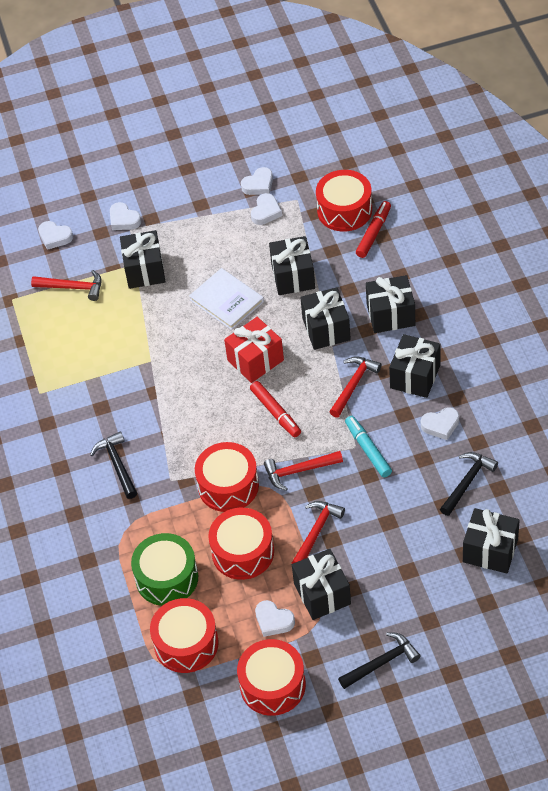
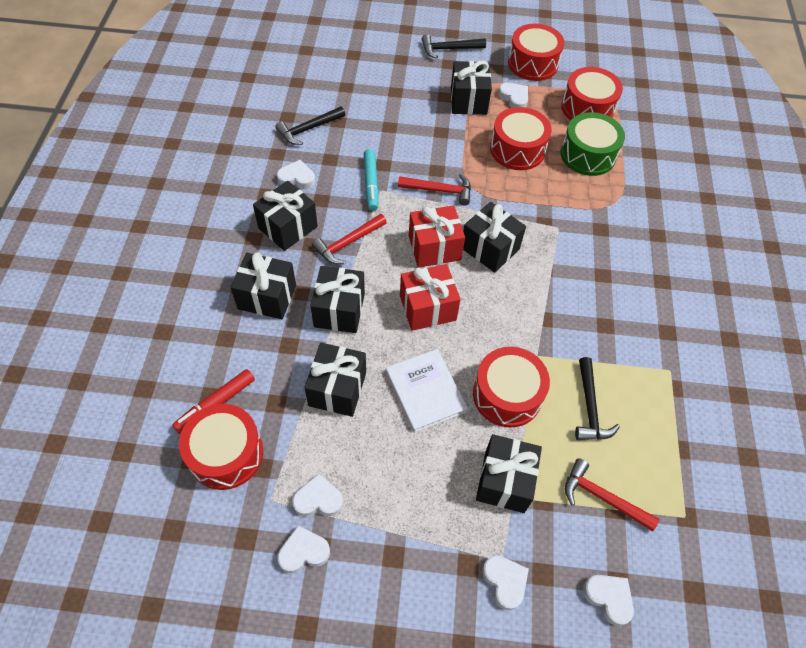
camera: 165 degrees left, 5 degrees up
black hammer [90,431,137,499] -> black hammer moved to [575,357,620,440]
red drum [195,442,259,512] -> red drum moved to [473,347,550,427]
red marker [250,381,301,437] -> red gift [409,205,465,268]
white heart [251,193,282,225] -> white heart turned 45 degrees clockwise [292,473,343,517]
red hammer [292,501,345,564] -> none
black gift [463,508,519,574] -> black gift moved to [463,202,526,273]

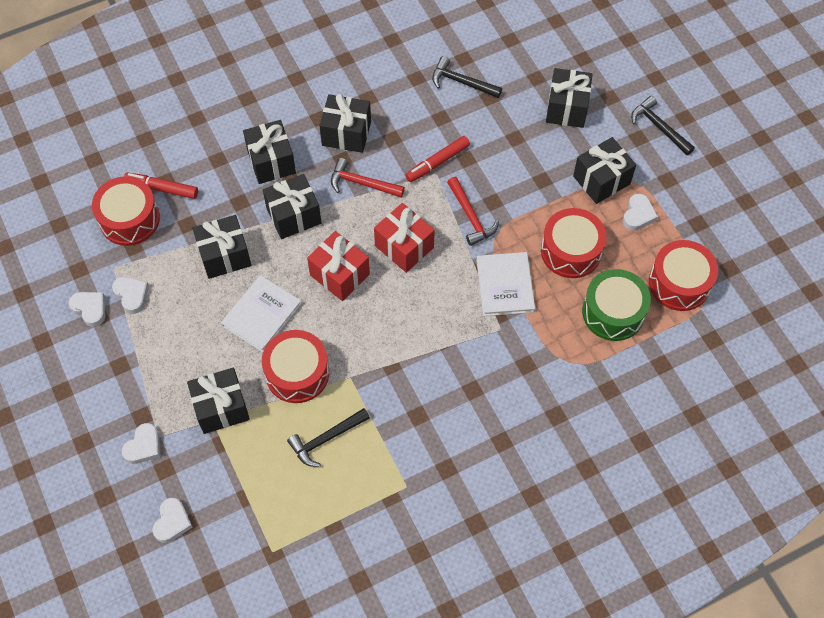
camera: 60 degrees right, 5 degrees up
white heart [277,160,315,189] -> none
turquoise marker [364,149,379,211] -> red marker [405,136,470,182]
black gift [463,202,526,273] -> black gift moved to [546,68,593,128]
red drum [508,24,564,81] -> none
red hammer [565,458,659,531] -> none
none -> white book [476,252,535,316]

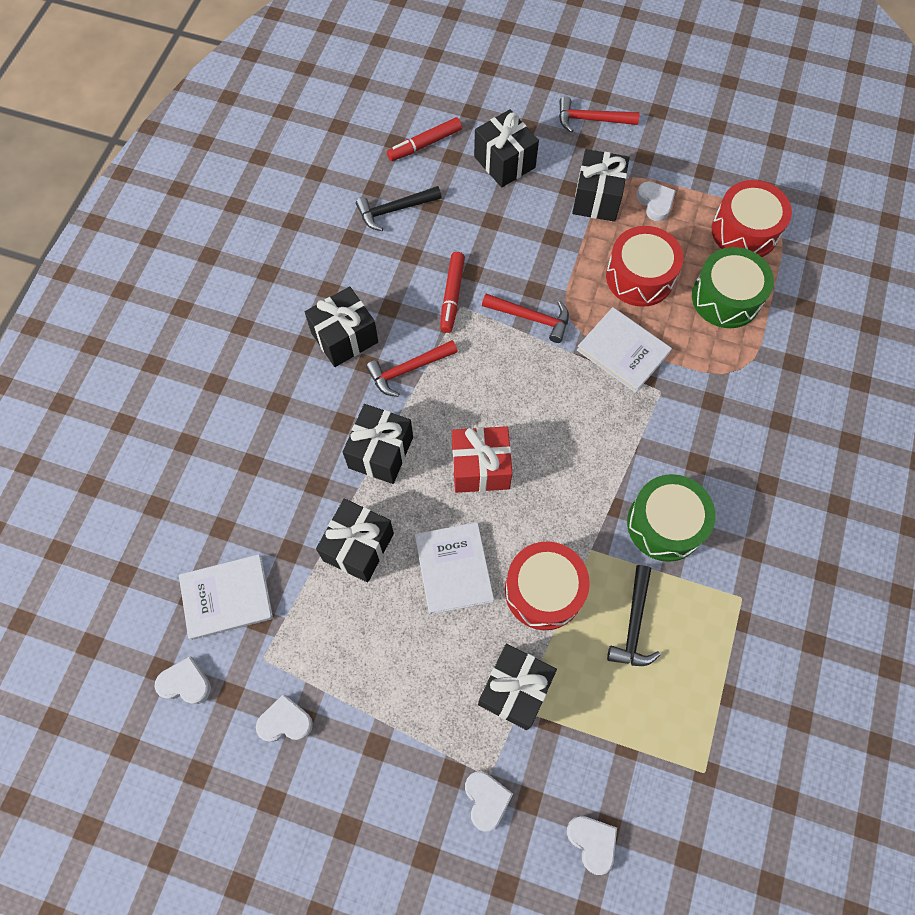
camera: 45 degrees left, 5 degrees up
red drum [92,176,160,246] -> white book [179,554,273,640]
white heart [112,277,149,314] -> white heart moved to [154,656,211,704]
red marker [124,172,198,199] -> red marker moved to [387,117,462,161]
black gift [243,120,296,184] -> none
red gift [374,203,435,273] -> none
black hammer [631,96,695,155] -> red hammer [559,96,640,133]
none -> green drum [627,474,715,562]

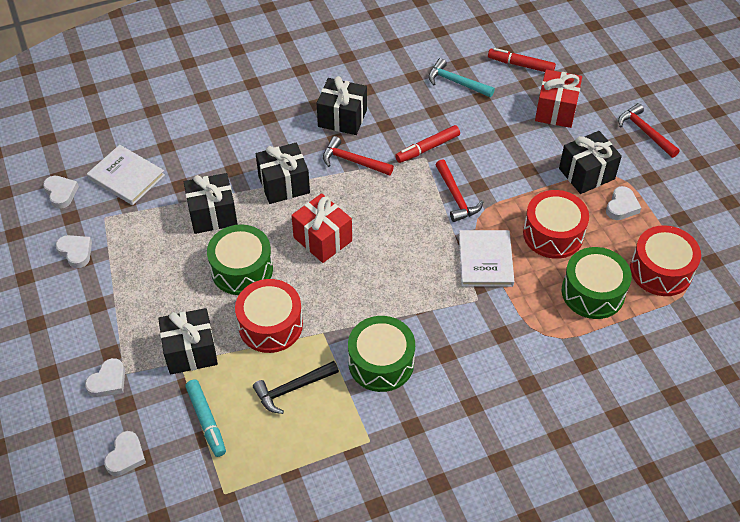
camera: 50 degrees right, 15 degrees down
black hammer [356,186,442,231] -> turquoise hammer [428,58,495,97]
white book [415,522,494,614] -> green drum [207,224,273,295]
black gift [474,109,539,188] -> red gift [535,69,582,128]
none -> turquoise marker [185,379,226,457]

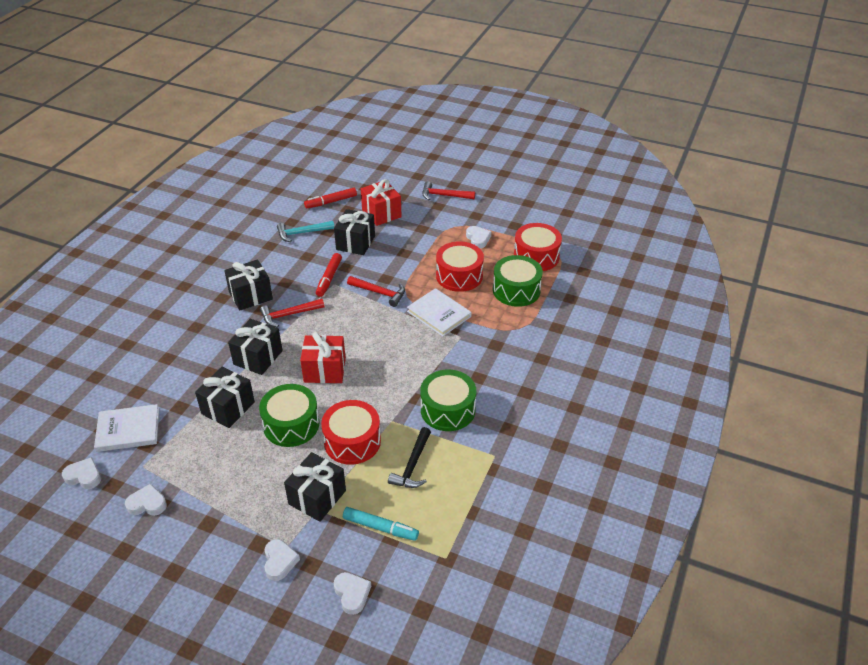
camera: 45 degrees left, 10 degrees down
black gift [559,131,622,194] -> black gift moved to [334,209,375,255]

